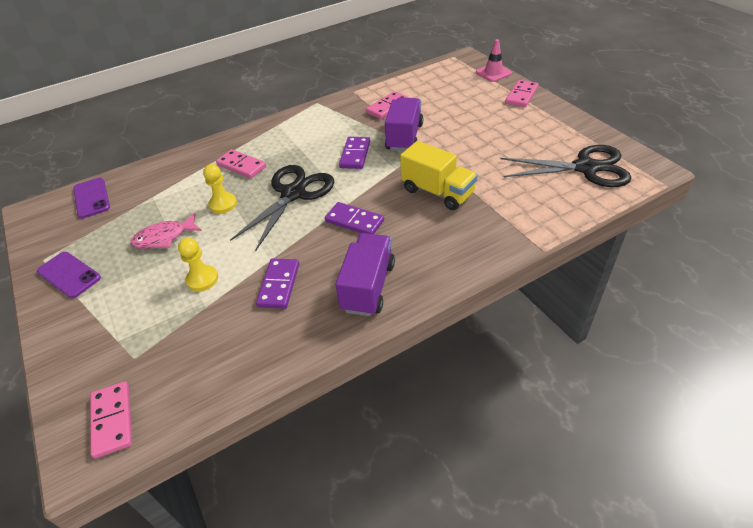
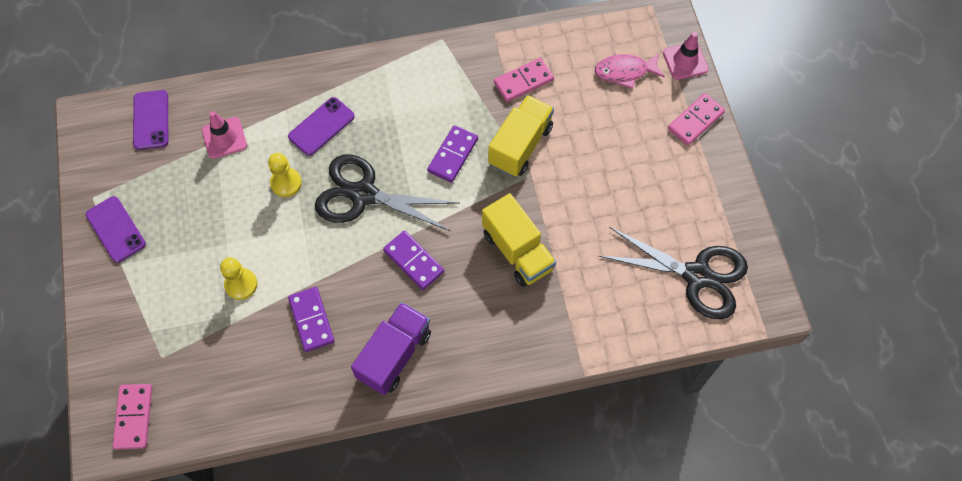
camera: 15 degrees right, 20 degrees up
pink fish [131,213,202,249] -> pink fish moved to [595,53,665,89]
pink domino [216,149,266,178] -> purple phone [288,97,355,156]
black scissors [230,165,334,251] -> black scissors turned 120 degrees counterclockwise [315,154,459,231]
purple domino [256,258,299,309] -> purple domino turned 45 degrees counterclockwise [288,287,334,352]
purple truck [385,97,423,151] -> yellow truck [488,95,554,177]
none -> pink traffic cone [202,111,247,159]

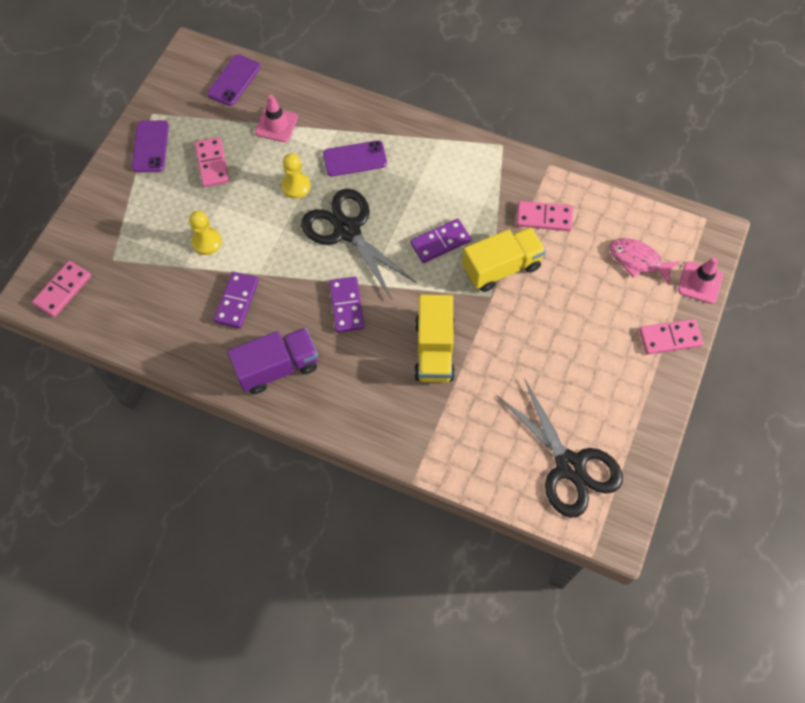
camera: 35 degrees right, 0 degrees up
none -> pink domino [195,137,229,187]

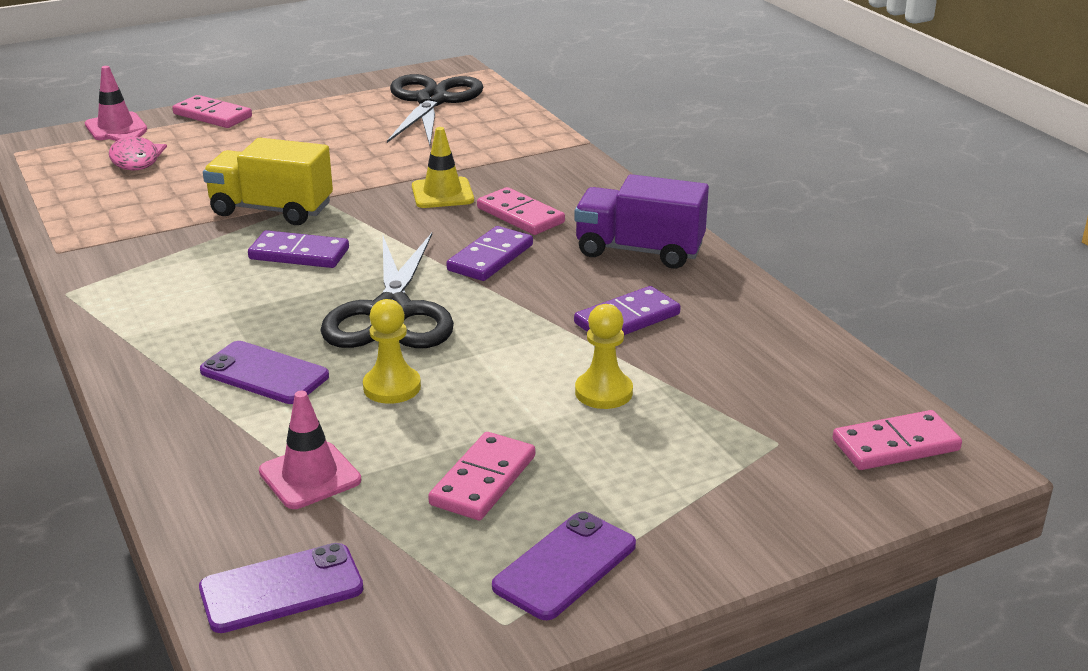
camera: 140 degrees left, 35 degrees down
yellow truck [414,295,455,382] -> yellow traffic cone [412,127,474,208]
pink domino [516,201,573,231] -> pink domino moved to [477,187,565,235]

